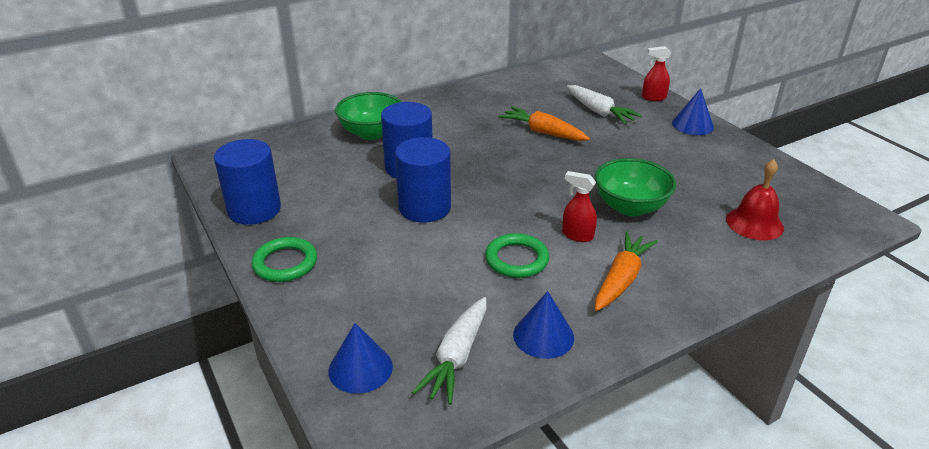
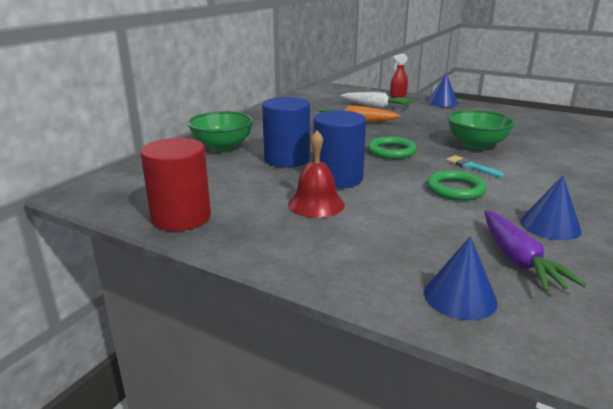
camera: 30 degrees left, 10 degrees down
blue cylinder [214,139,281,225] -> red cylinder [141,138,211,231]
green ring [251,237,317,282] -> green ring moved to [368,136,417,159]
white carrot [412,297,486,405] -> purple carrot [485,211,586,292]
red spray bottle [562,171,597,242] -> turquoise brush [446,155,504,178]
orange carrot [595,231,658,311] -> none
red bell [726,159,784,240] -> red bell moved to [288,131,345,218]

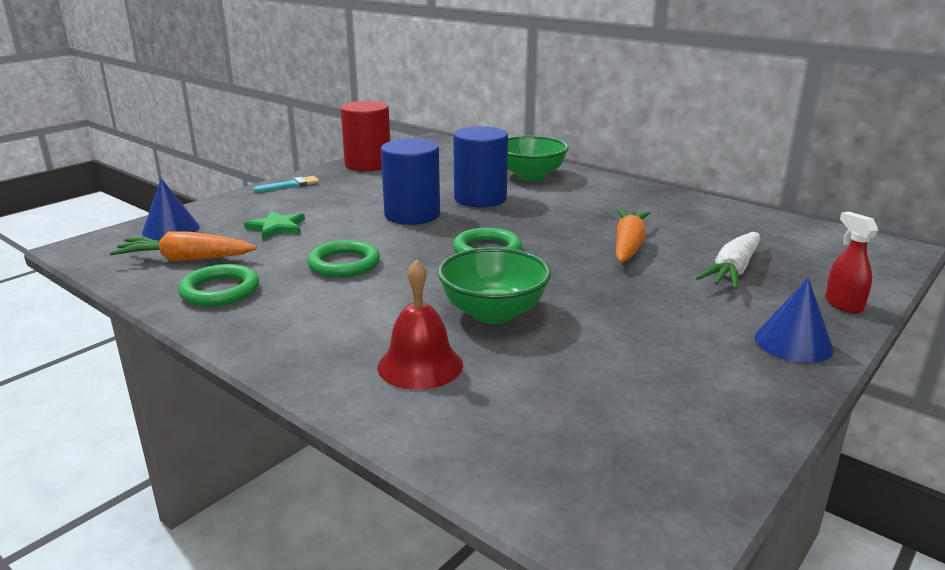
camera: 100 degrees right, 0 degrees up
red bell [288,131,345,218] -> red bell moved to [377,259,463,390]
turquoise brush [446,155,504,178] -> turquoise brush moved to [254,176,320,192]
purple carrot [485,211,586,292] -> orange carrot [110,231,257,261]
blue cone [520,175,581,240] -> green ring [178,264,259,307]
none -> green star [244,211,305,240]

